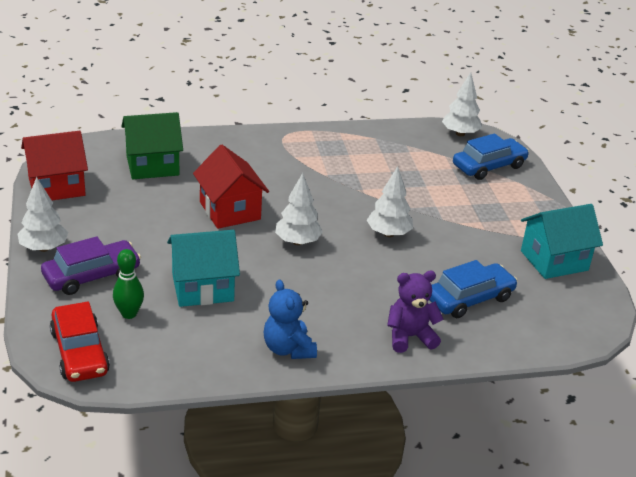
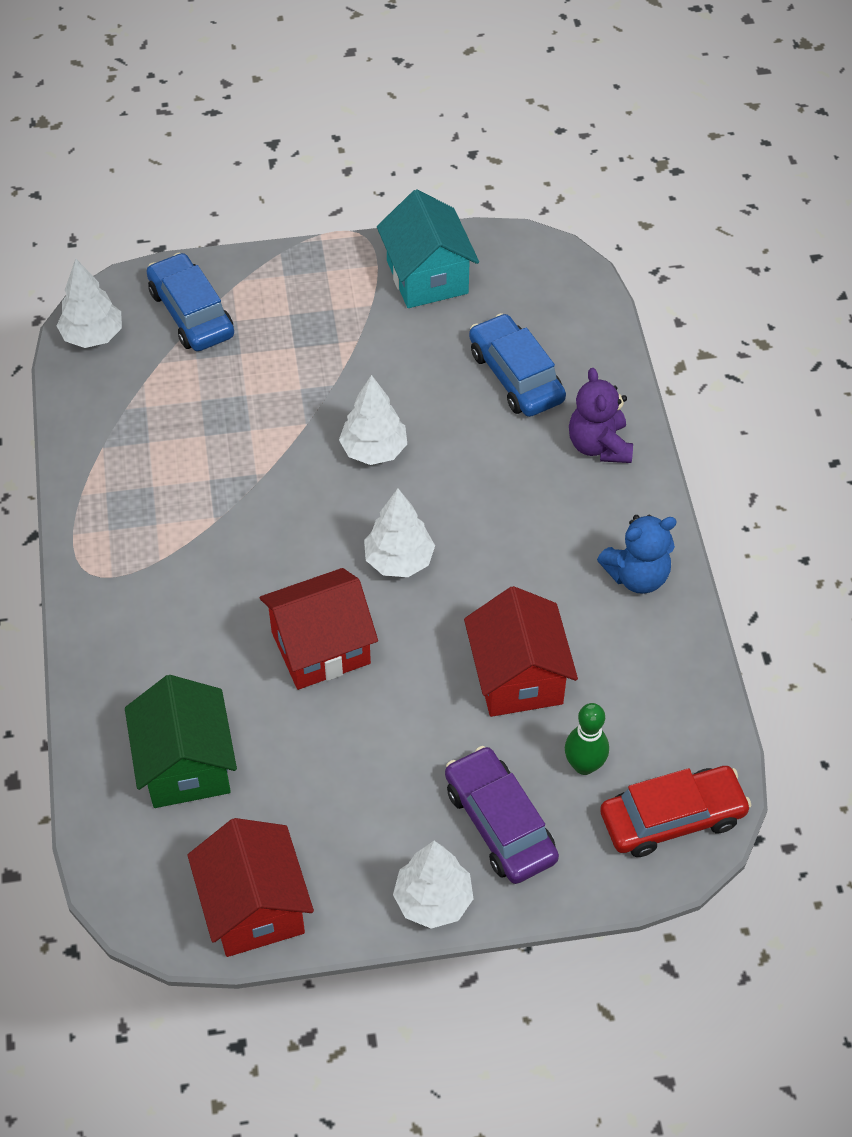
camera: 85 degrees left, 20 degrees up
turquoise house [167,230,240,307] -> red house [464,586,578,717]

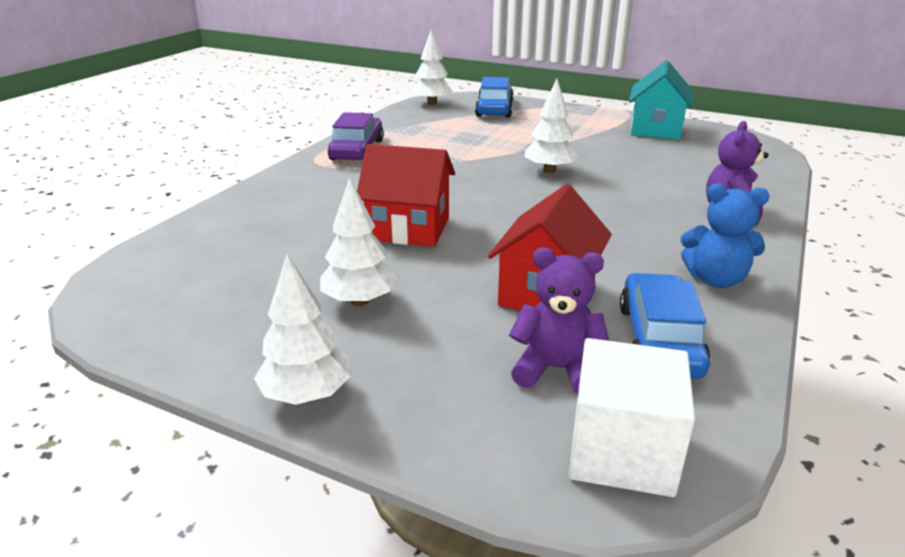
camera: 35 degrees right, 25 degrees down
green house [125,675,237,808] -> none
red house [188,818,314,957] -> none
white tree [364,488,435,577] -> white tree moved to [320,178,398,306]
purple car [445,746,559,884] -> purple car moved to [328,112,384,160]
blue car [469,313,566,417] -> blue car moved to [620,273,711,379]
green bowling pin [565,703,609,775] -> purple teddy bear [509,248,609,394]
red car [600,766,751,857] -> white cube [569,338,695,497]

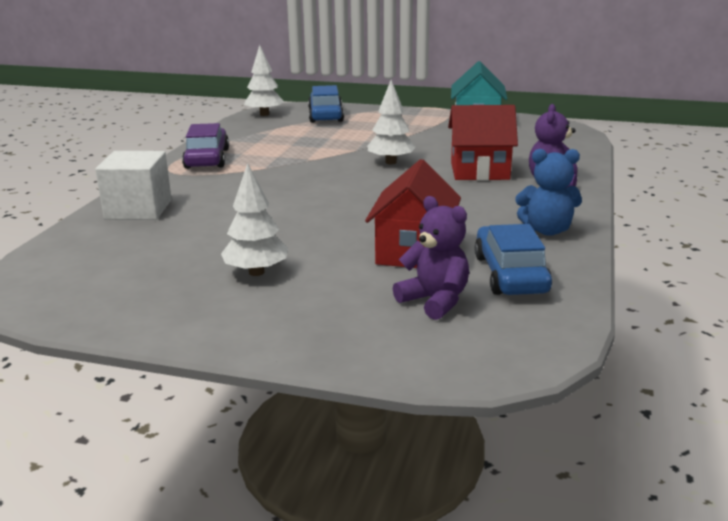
camera: 10 degrees left, 5 degrees down
white tree [254,254,351,405] -> none
red house [357,144,455,247] -> red house moved to [448,105,518,180]
purple teddy bear [509,248,609,394] -> purple teddy bear turned 45 degrees clockwise [393,196,469,320]
white cube [569,338,695,497] -> white cube moved to [95,151,172,220]

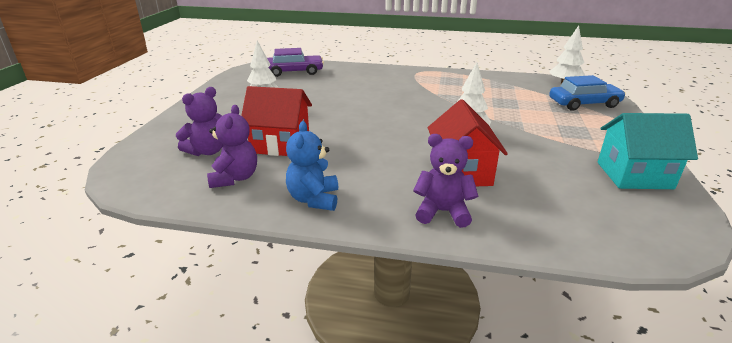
camera: 85 degrees right, 5 degrees up
white cube [95,151,172,220] -> none
purple car [182,123,229,169] -> purple car moved to [267,48,324,77]
blue car [475,224,552,295] -> purple teddy bear [207,105,257,188]

